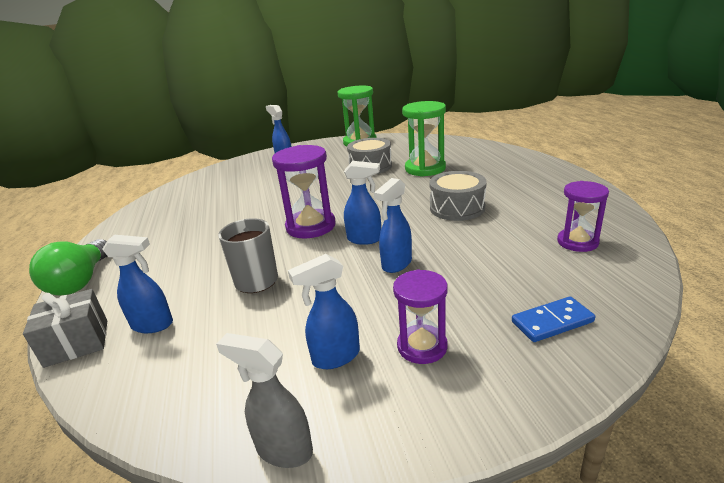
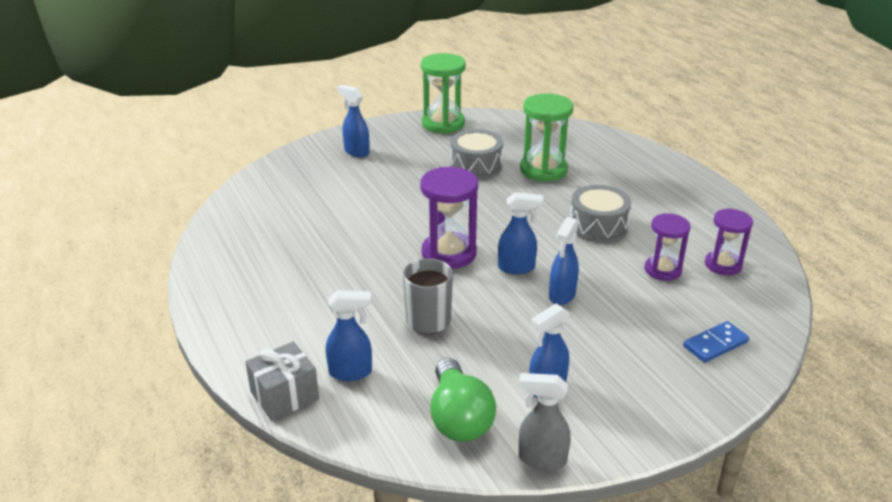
camera: 15 degrees left, 5 degrees up
green light bulb [29,239,107,296] -> green light bulb moved to [430,358,496,442]
purple hourglass [393,270,448,364] -> purple hourglass moved to [645,213,691,281]

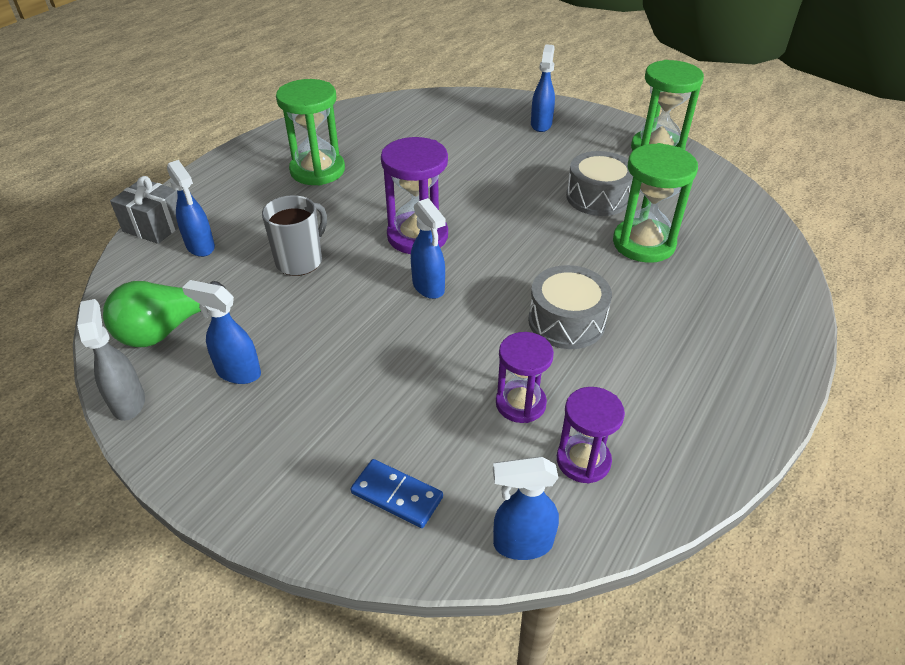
camera: 60 degrees right, 10 degrees up
blue spray bottle [549,217,579,305] -> blue spray bottle moved to [493,456,559,560]
none -> green hourglass [276,79,345,185]

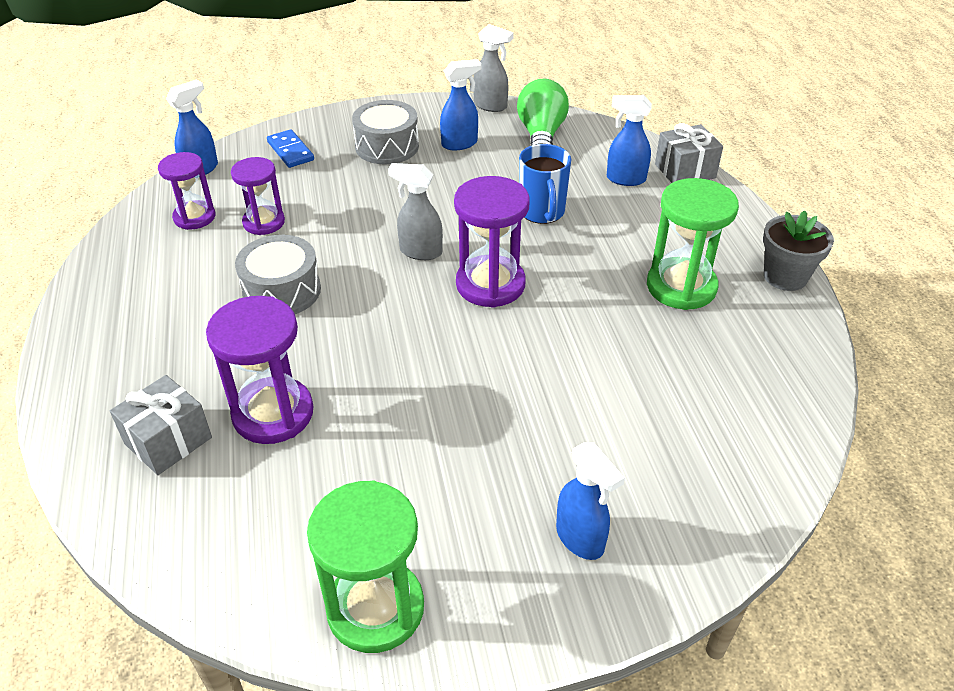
camera: 135 degrees right, 0 degrees up
grey mug [262,195,327,276] -> blue mug [519,144,571,224]
blue domino [351,459,443,528] -> blue domino turned 75 degrees clockwise [267,129,314,168]
blue spray bottle [411,198,446,299] -> grey spray bottle [388,163,443,260]
grey drum [566,151,633,216] -> grey drum moved to [352,100,419,164]
green hourglass [613,143,698,263] -> purple hourglass [206,296,314,444]
none -> grey gift [110,375,212,475]
none -> grey flower pot [763,210,834,291]

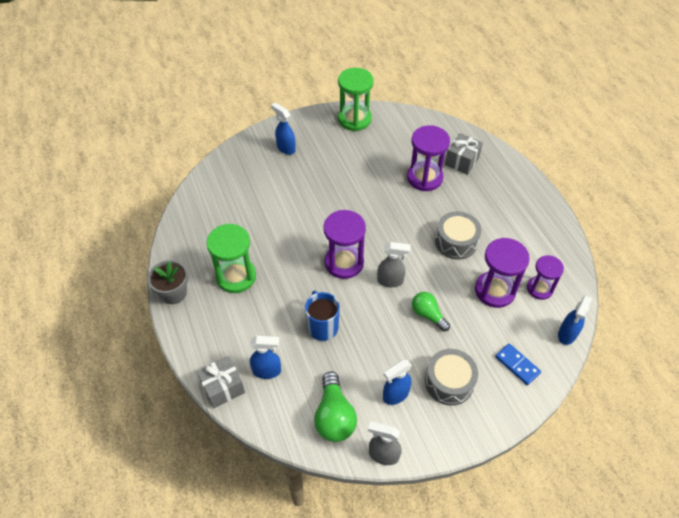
camera: 170 degrees right, 10 degrees up
purple hourglass [231,157,285,235] -> purple hourglass [475,238,530,308], size x1.54
none -> green light bulb [412,292,450,331]

